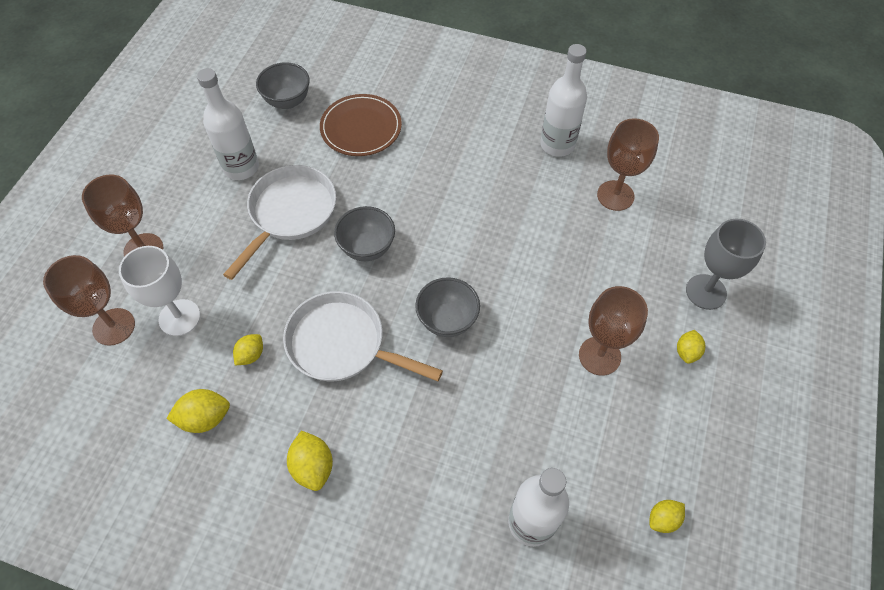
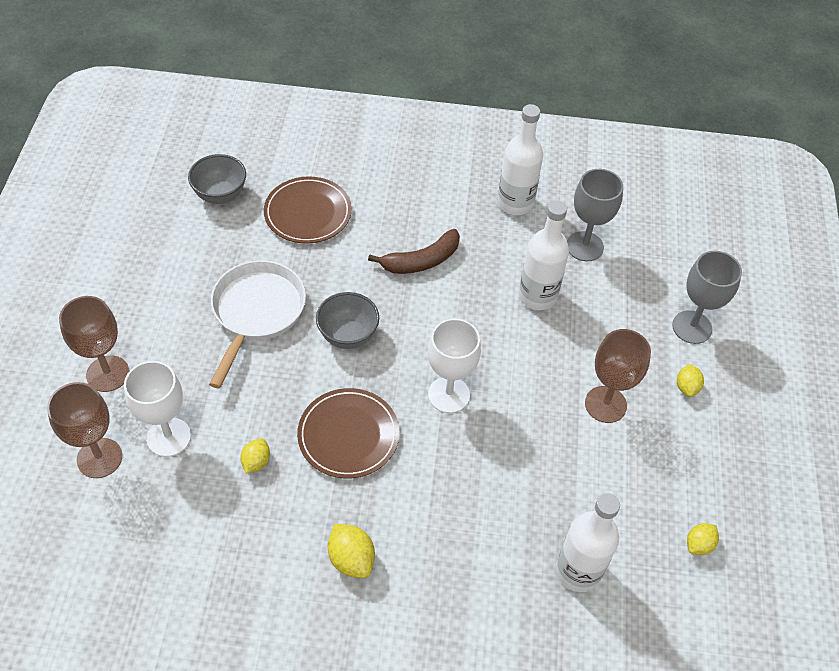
camera: 15 degrees left, 5 degrees down
yellow lemon [166,389,230,433] -> none
white bottle [197,68,259,180] -> white bottle moved to [519,200,569,310]
white pan [283,291,443,381] -> brown plate [297,388,400,479]
grey bowl [415,277,480,337] -> white goblet [428,318,481,413]
brown goblet [597,118,659,211] -> grey goblet [567,169,623,261]
none -> brown banana [368,229,460,274]

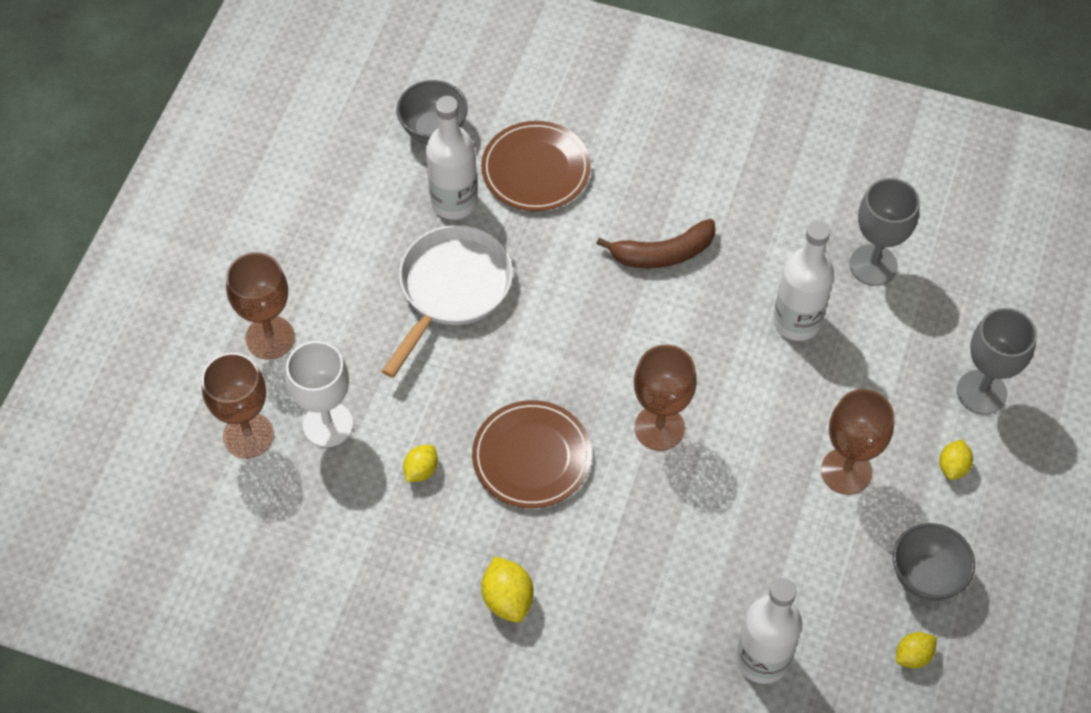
camera: 15 degrees right, 5 degrees up
grey bowl [316,292,379,349] -> grey bowl moved to [893,523,975,601]
white goblet [428,318,481,413] -> brown goblet [634,345,697,451]
white bottle [498,104,543,215] -> white bottle moved to [426,96,478,220]

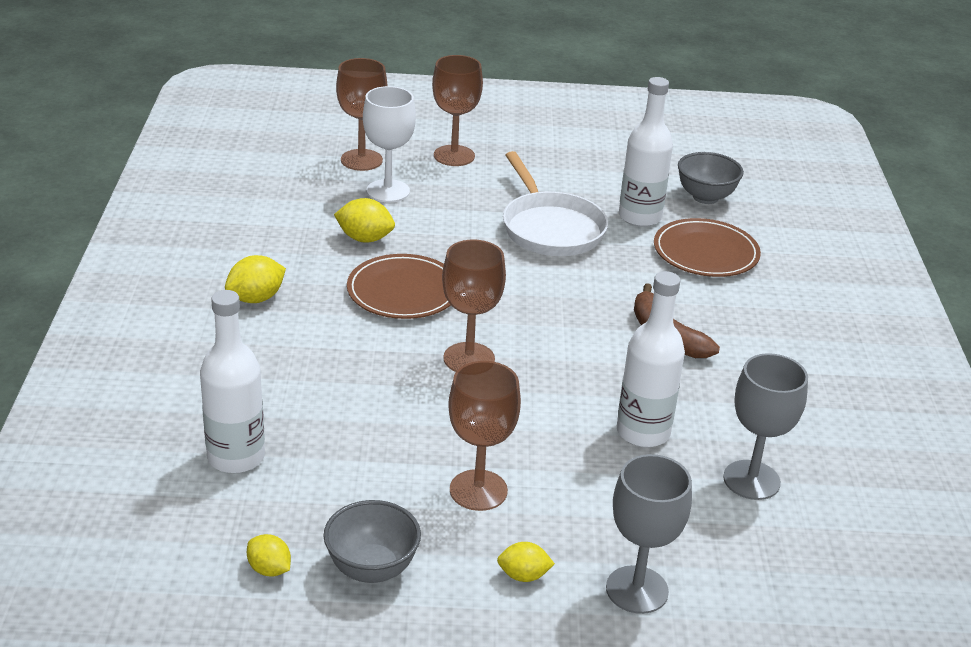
camera: 70 degrees right, 25 degrees down
white pan [382,225,513,378] -> white pan turned 60 degrees clockwise [503,151,608,256]
yellow lemon [403,445,438,482] -> yellow lemon [334,198,395,243], size x1.51

